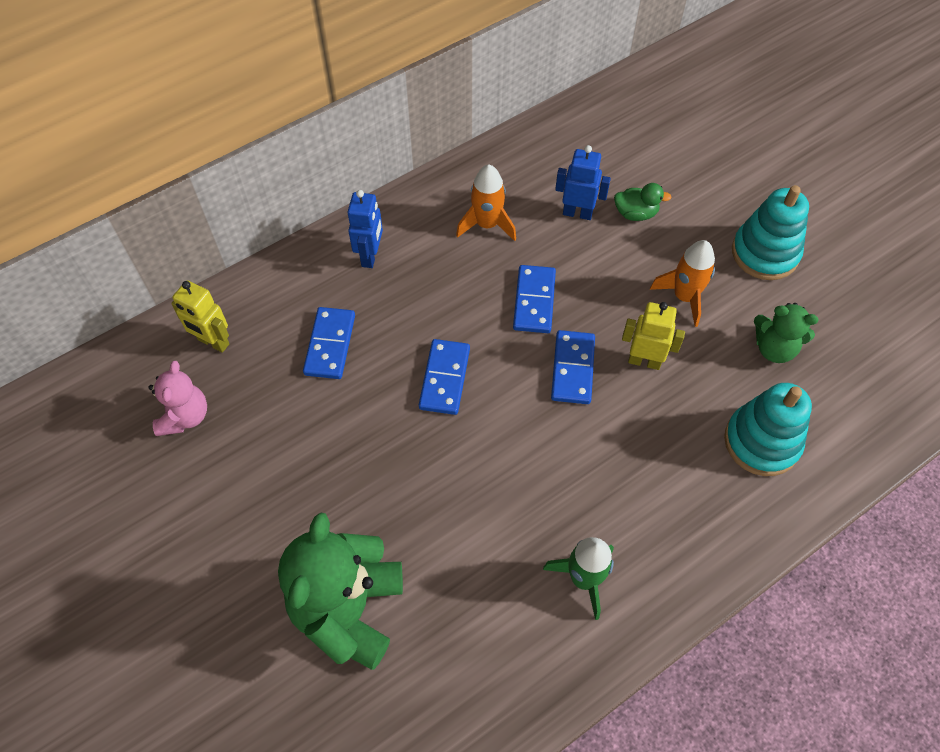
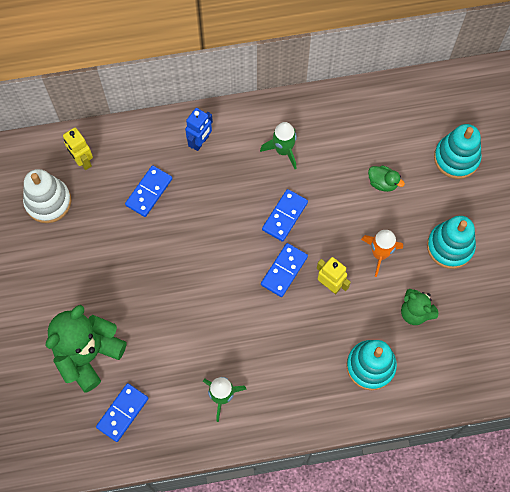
camera: 25 degrees right, 10 degrees up
pink teddy bear [148,361,207,436] -> white stacking toy [23,169,71,223]
blue domino [419,339,470,415] -> blue domino moved to [96,383,149,442]
orange rocket [456,164,516,241] -> green rocket [260,122,297,169]
blue robot [555,145,611,220] -> none
none -> turquoise stacking toy [434,124,482,179]

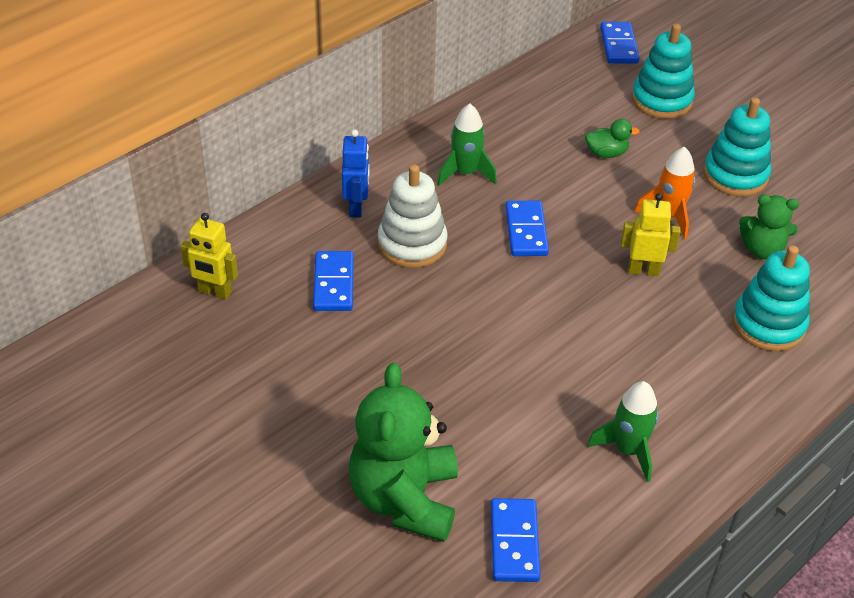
camera: 35 degrees left, 25 degrees down
white stacking toy [23,169,71,223] -> white stacking toy moved to [378,164,448,268]
blue domino [261,243,308,297] -> blue domino moved to [600,22,640,63]

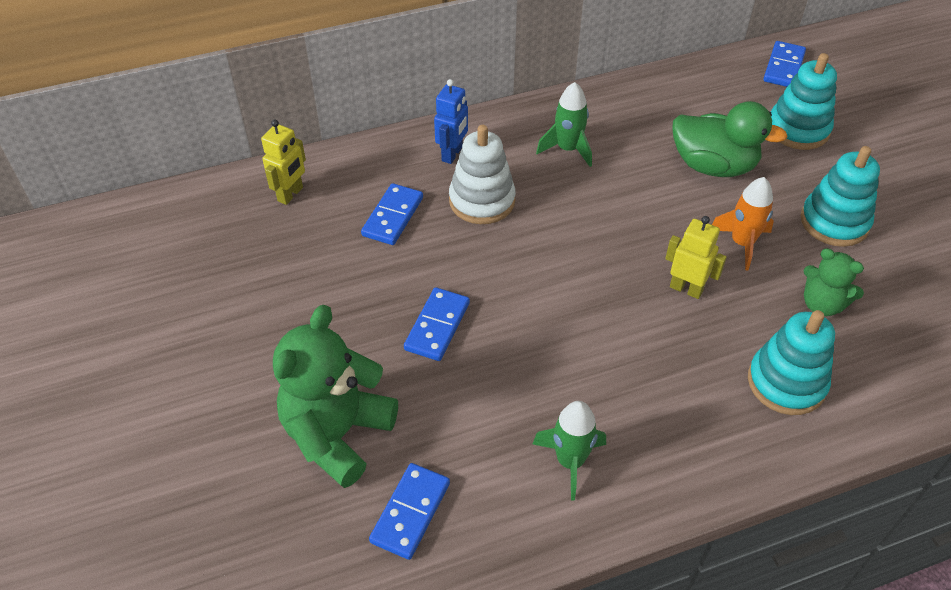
camera: 25 degrees right, 5 degrees up
yellow robot [181,213,238,300] -> yellow robot turned 105 degrees counterclockwise [261,119,306,205]
blue domino [505,201,549,256] -> blue domino moved to [404,287,470,361]
green duck [585,119,640,158] -> green duck [673,101,788,177], size x2.00

